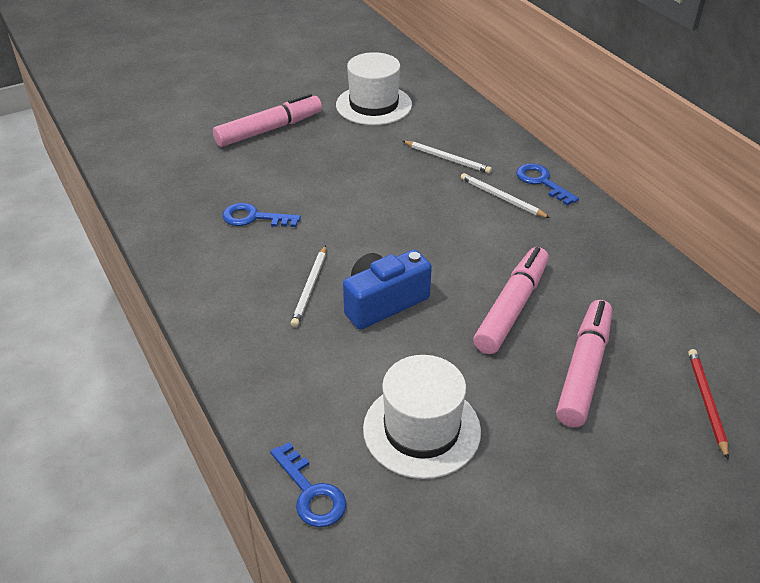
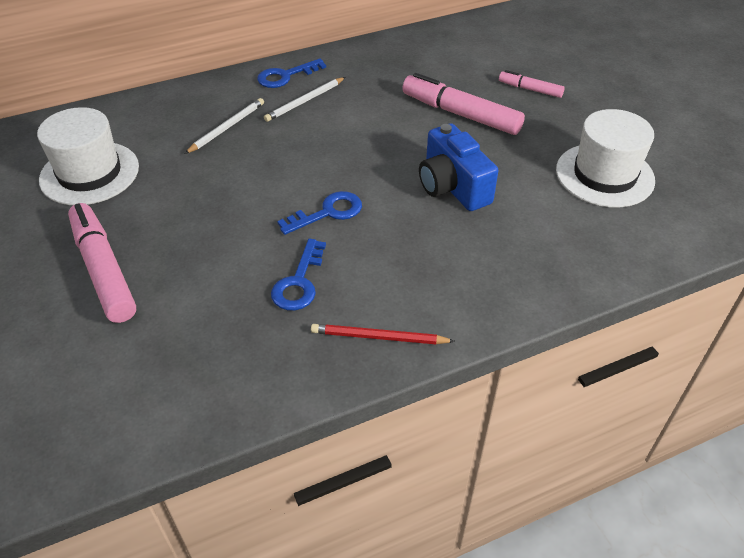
camera: 85 degrees left, 5 degrees up
blue key [270,442,346,527] -> blue key moved to [277,191,362,235]
white pencil [291,245,326,327] -> none
pink marker [556,300,612,427] -> pink marker [499,70,565,98], size x0.53
red pencil [688,349,729,459] -> red pencil moved to [311,324,455,344]

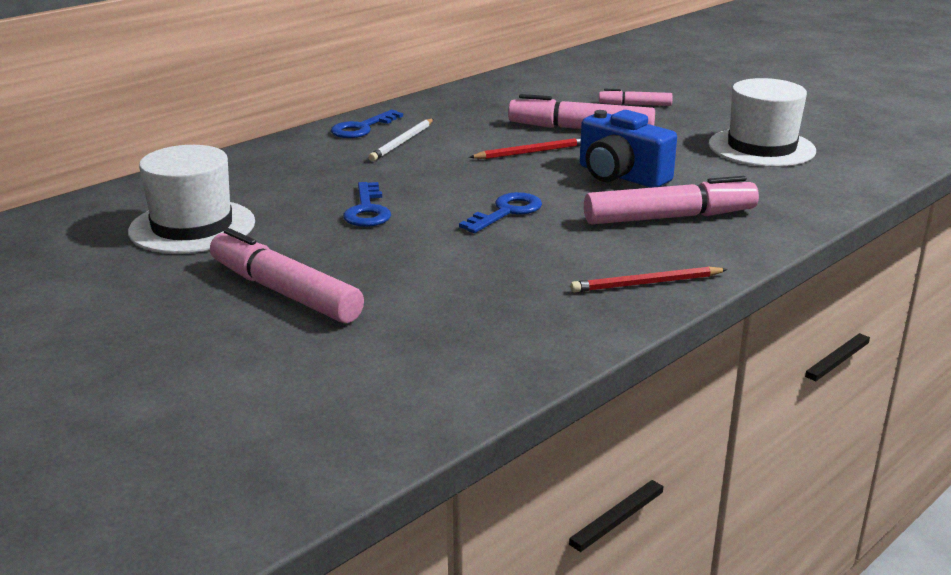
camera: 20 degrees left, 20 degrees down
white pencil [185,98,264,154] -> none
blue key [271,238,326,311] -> blue key moved to [343,182,391,227]
none -> red pencil [469,137,581,159]
none -> pink marker [584,176,759,224]

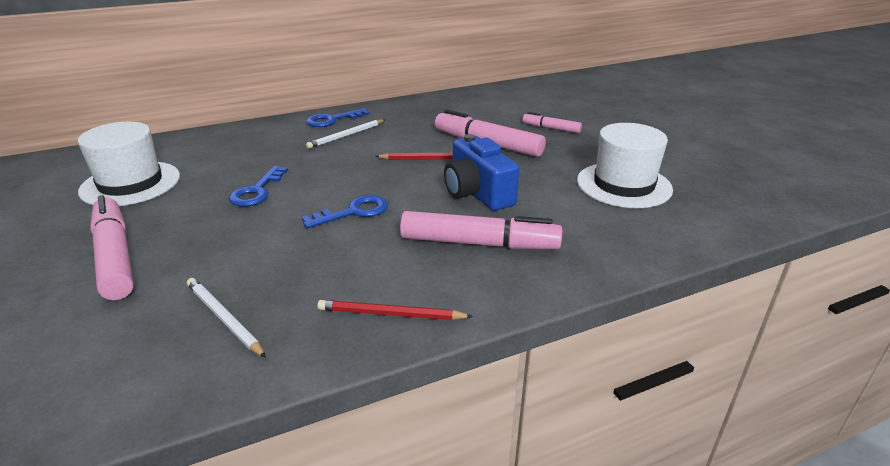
camera: 20 degrees right, 5 degrees up
none -> white pencil [187,278,266,358]

